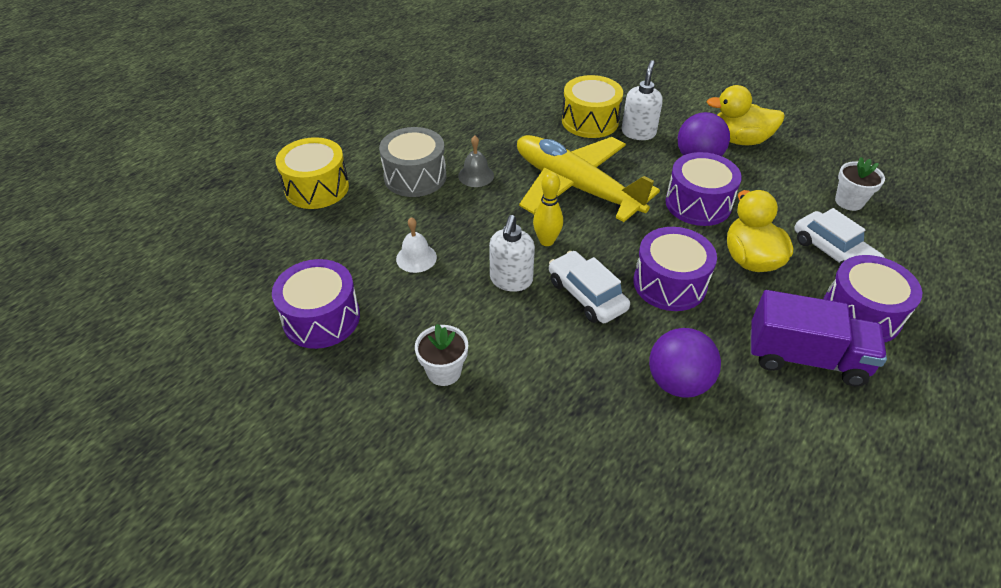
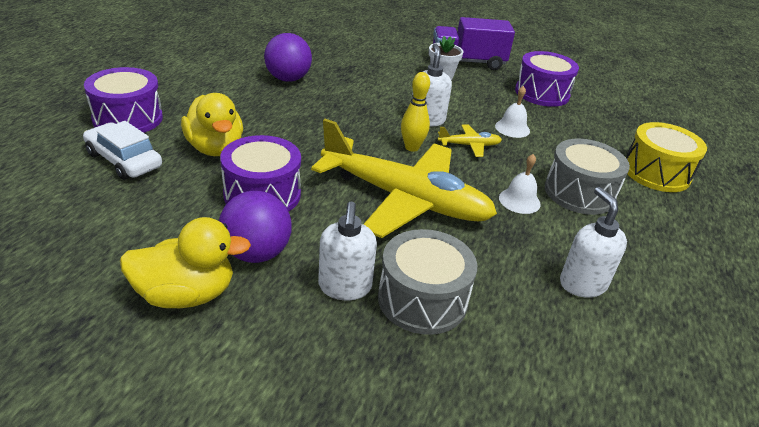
camera: 160 degrees right, 10 degrees down
grey bell [458,136,494,187] -> white bell [499,154,541,214]
white car [549,251,630,323] -> none
yellow drum [562,75,623,138] -> grey drum [378,229,477,335]
purple drum [633,227,717,311] -> none
purple truck [750,290,887,386] -> purple truck moved to [433,17,515,70]
white flower pot [835,157,885,211] -> none
none -> yellow plane [438,125,502,157]
none -> white soap dispenser [560,187,627,298]

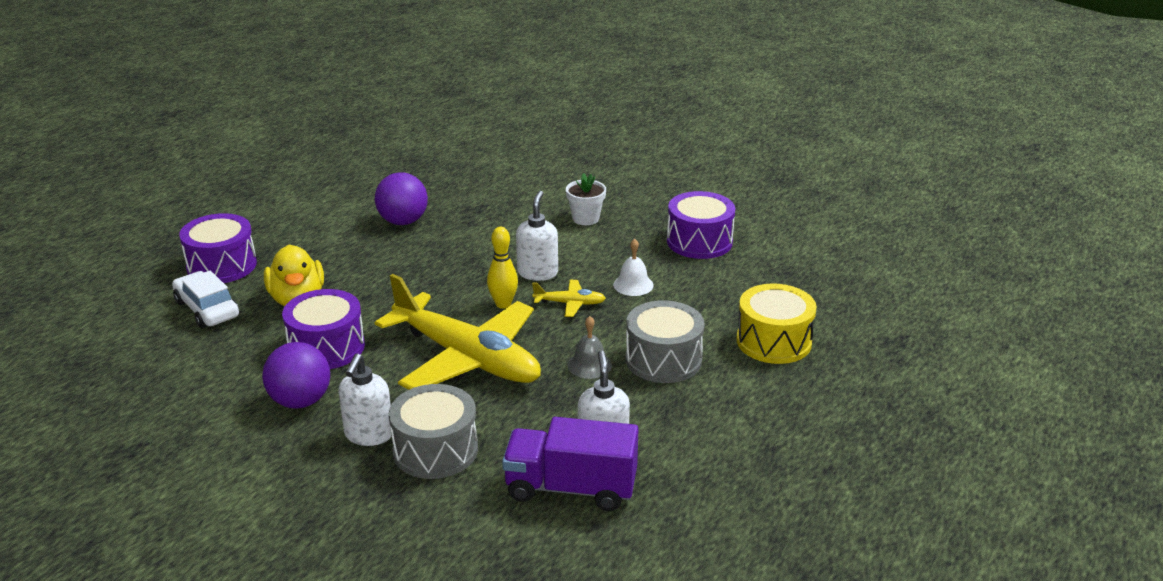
camera: 15 degrees right, 5 degrees down
yellow duck [120,217,251,308] -> none
purple truck [433,17,515,70] -> purple truck moved to [502,417,639,511]
white bell [499,154,541,214] -> grey bell [567,316,612,379]

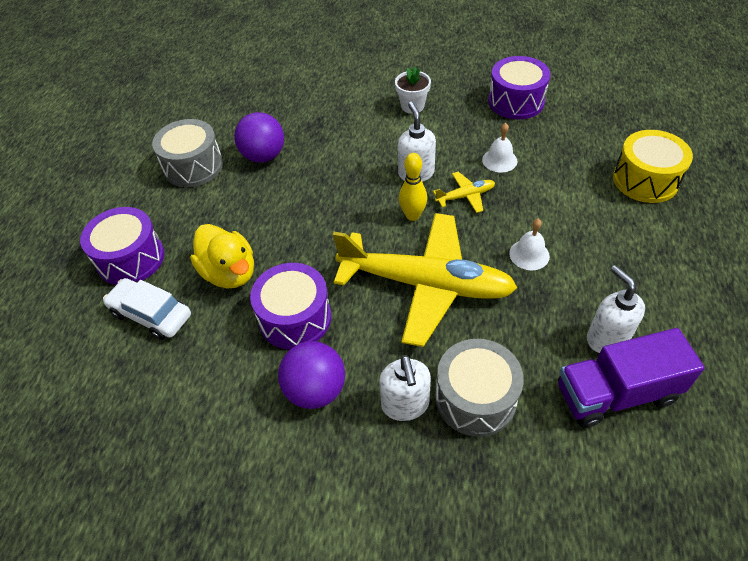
camera: 20 degrees left, 20 degrees up
grey bell [567,316,612,379] -> white bell [509,219,550,270]
grey drum [626,300,705,383] -> grey drum moved to [152,119,223,187]

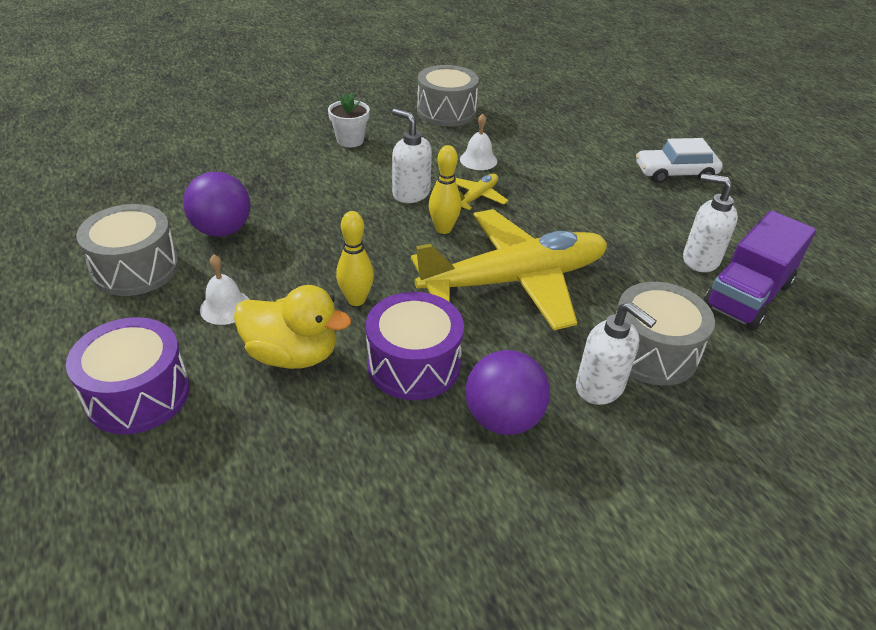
camera: 40 degrees left, 10 degrees down
white car [103,278,191,340] -> white car moved to [636,138,723,183]
purple drum [488,56,550,119] -> grey drum [417,65,479,126]
white bell [509,219,550,270] -> white bell moved to [200,255,250,325]
yellow drum [613,130,693,203] -> none
none -> yellow bowling pin [336,211,374,306]

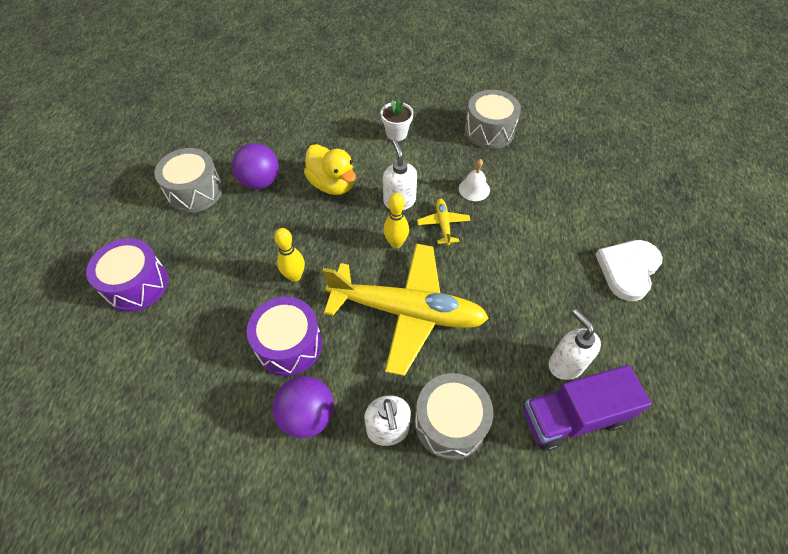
camera: 35 degrees right, 15 degrees up
white bell [200,255,250,325] -> none
yellow duck [234,285,351,369] -> yellow duck moved to [304,144,356,195]
yellow plane [455,174,508,210] -> yellow plane turned 75 degrees counterclockwise [417,198,471,246]
white car [636,138,723,183] -> white heart [595,240,663,301]

